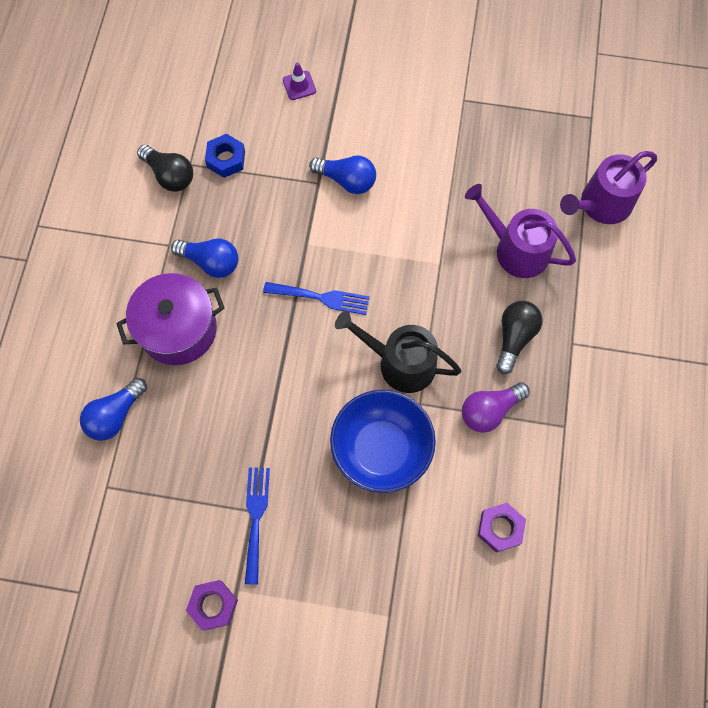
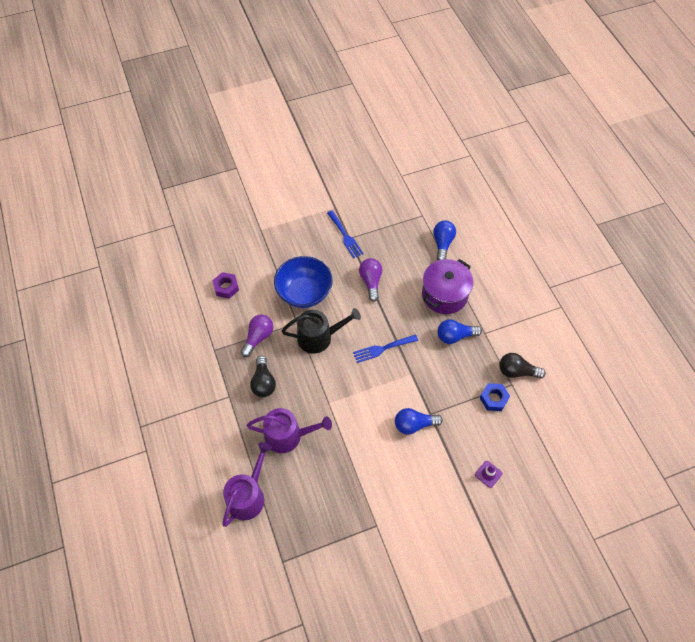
camera: 150 degrees right, 10 degrees down
purple nut [186,580,238,630] -> none
none -> purple light bulb [359,258,382,302]

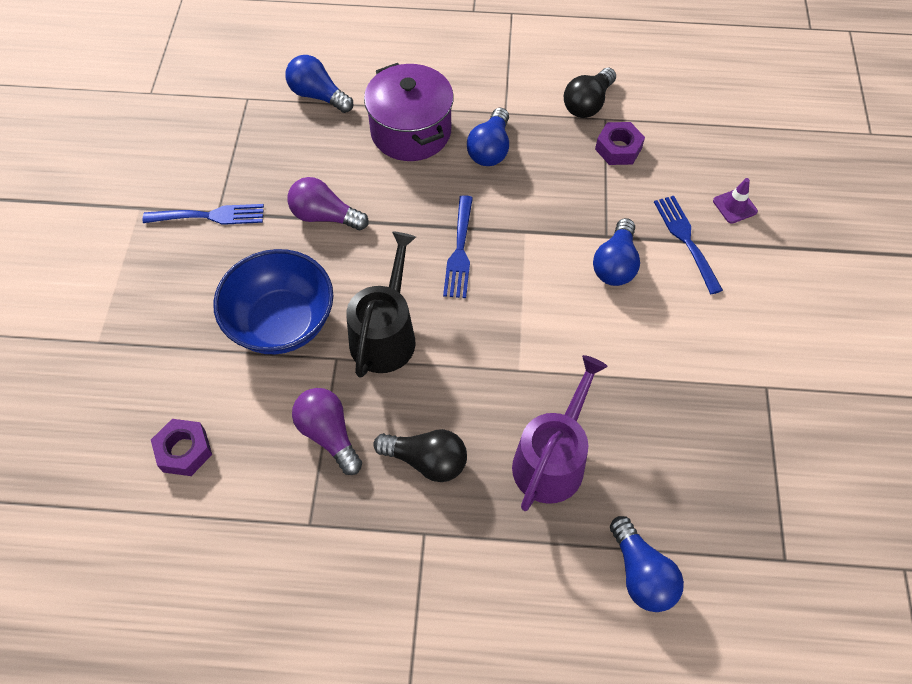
camera: 65 degrees left, 0 degrees up
purple watering can [222,442,272,527] -> blue light bulb [610,516,684,612]
blue nut [480,383,510,411] -> purple nut [595,122,645,165]
none -> blue fork [654,196,723,294]

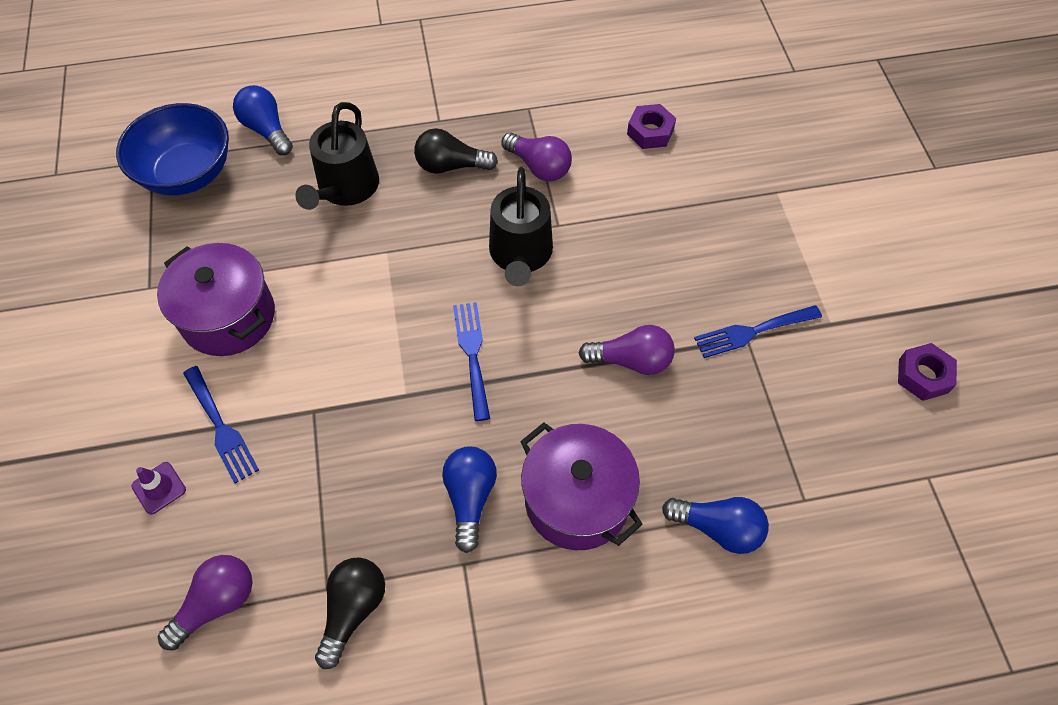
camera: 165 degrees right, 0 degrees up
blue bowl [213,249,334,354] -> blue bowl moved to [116,103,229,196]
purple watering can [512,355,608,511] -> black watering can [295,102,379,210]
blue light bulb [593,218,640,286] -> none
purple nut [595,122,645,165] -> purple nut moved to [898,343,957,401]
none -> purple pot [157,243,275,356]
none -> purple light bulb [158,555,253,651]

